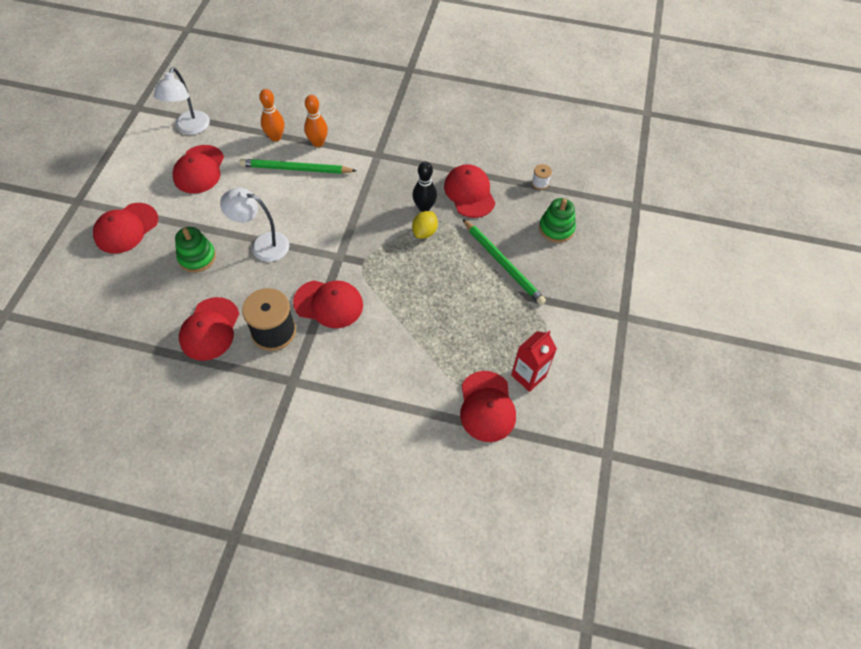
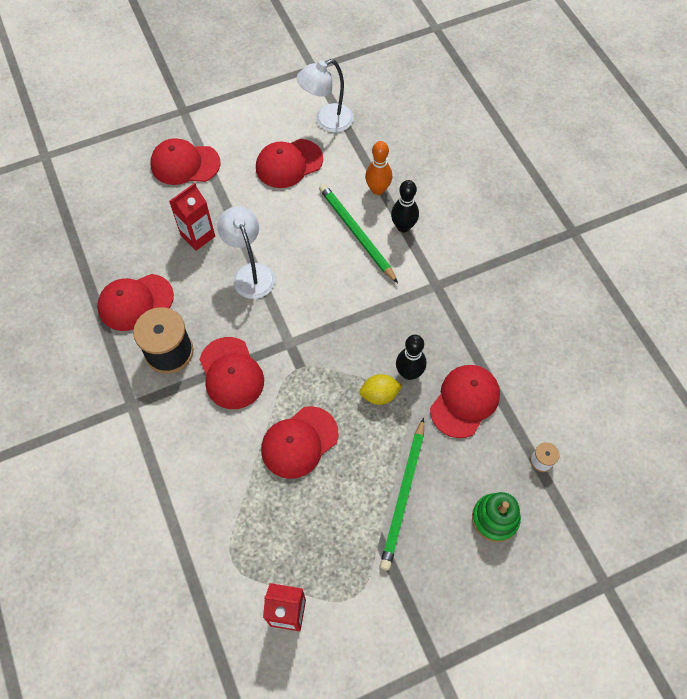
camera: 55 degrees right, 5 degrees up
green stacking toy [175,227,216,272] -> red carton [169,183,215,251]
orange bowling pin [304,95,328,147] -> black bowling pin [391,180,419,232]
red cap [460,371,516,442] -> red cap moved to [261,406,338,479]

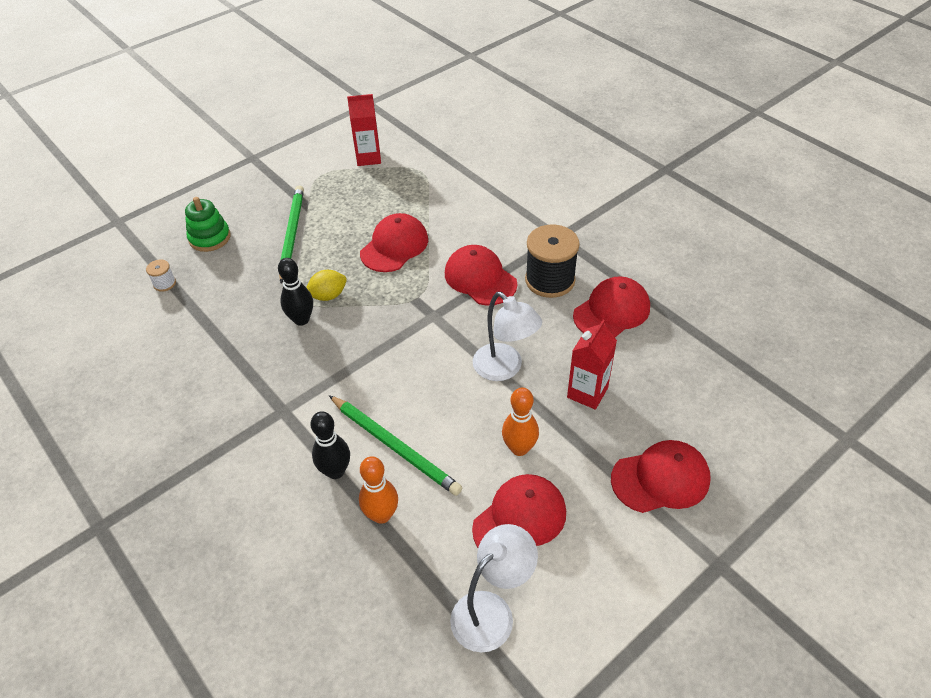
camera: 165 degrees right, 15 degrees down
red cap [430,365,500,438] -> none
none -> orange bowling pin [502,387,539,456]

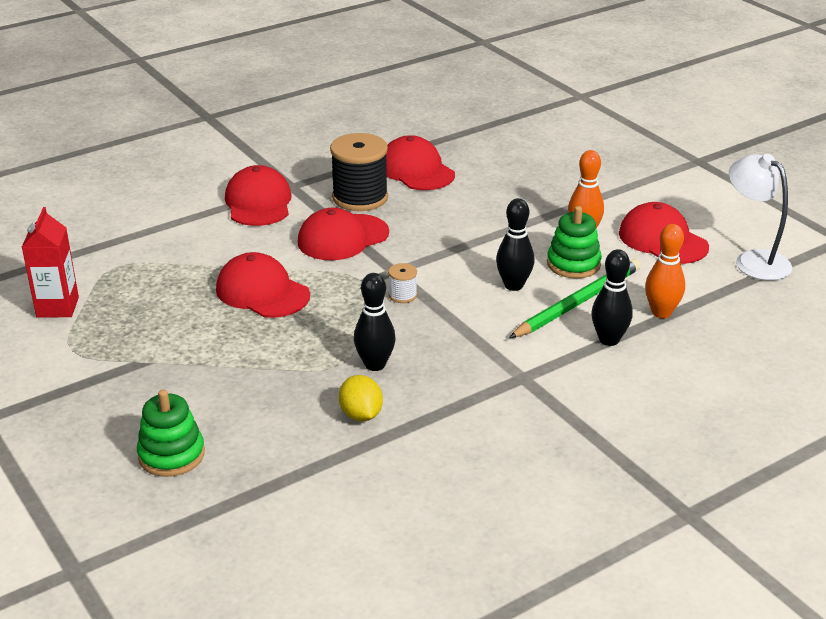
camera: 85 degrees left, 15 degrees down
white spool [146,259,176,292] -> white spool moved to [388,263,417,303]
green pencil [279,185,304,284] -> none
yellow lemon [306,270,347,301] -> yellow lemon moved to [339,375,383,422]
white lamp [473,292,542,381] -> none
red carton [567,320,617,410] -> none
red cap [611,440,711,513] -> red cap moved to [225,165,292,226]
none -> black bowling pin [496,198,535,291]
none -> green stacking toy [547,206,602,278]

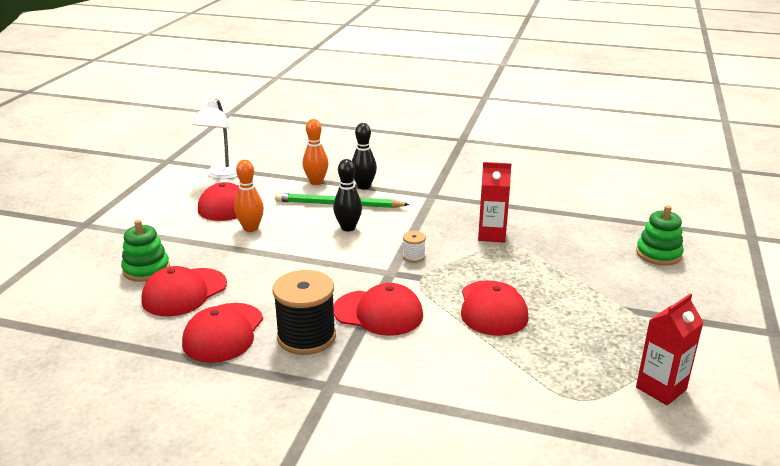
camera: 130 degrees left, 5 degrees down
red cap [225,165,292,226] -> red cap moved to [141,266,227,316]
yellow lemon [339,375,383,422] -> none
black bowling pin [354,273,396,371] -> red carton [478,162,511,243]
green stacking toy [547,206,602,278] -> green stacking toy moved to [121,220,170,282]

